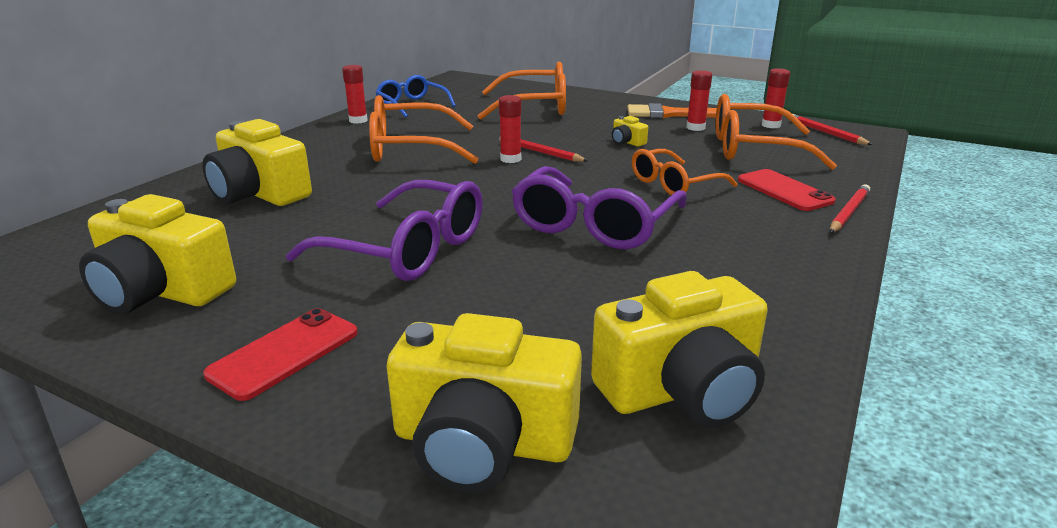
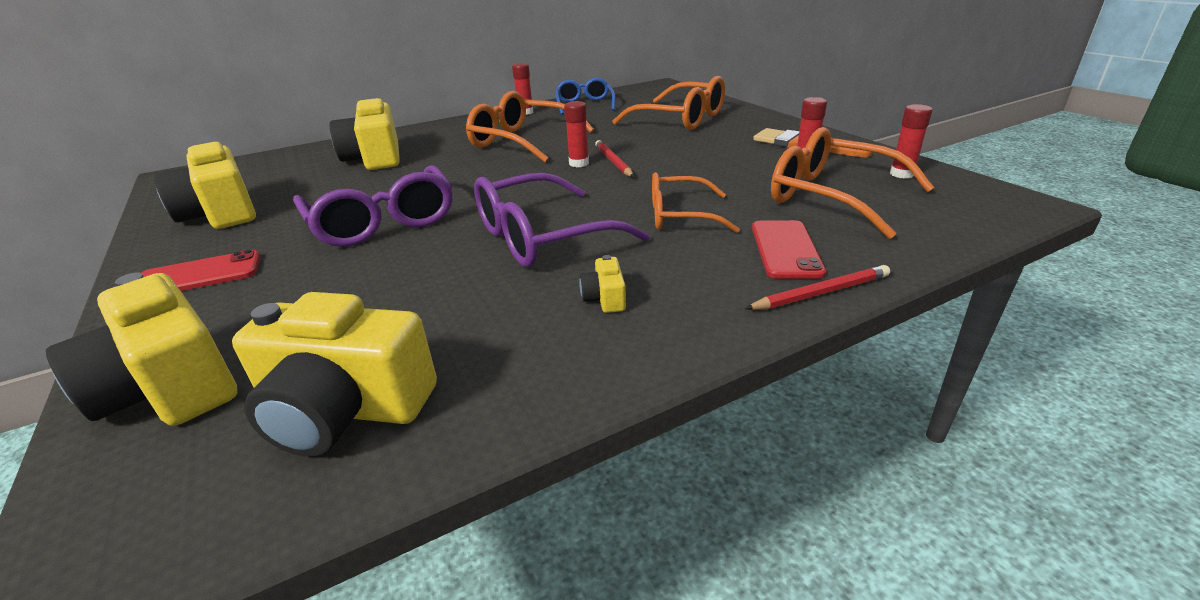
camera: 35 degrees right, 5 degrees up
yellow camera [612,116,648,147] -> yellow camera moved to [579,255,626,313]
red pencil [793,114,873,145] -> none

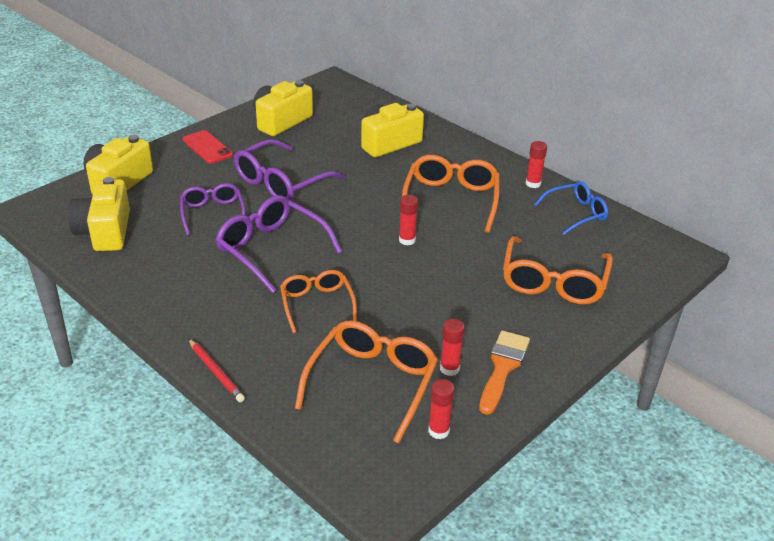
camera: 70 degrees right, 5 degrees up
yellow camera [579,255,626,313] -> none
red pencil [595,140,634,177] -> none
red phone [752,220,826,279] -> none
none -> purple glasses [180,183,246,235]

